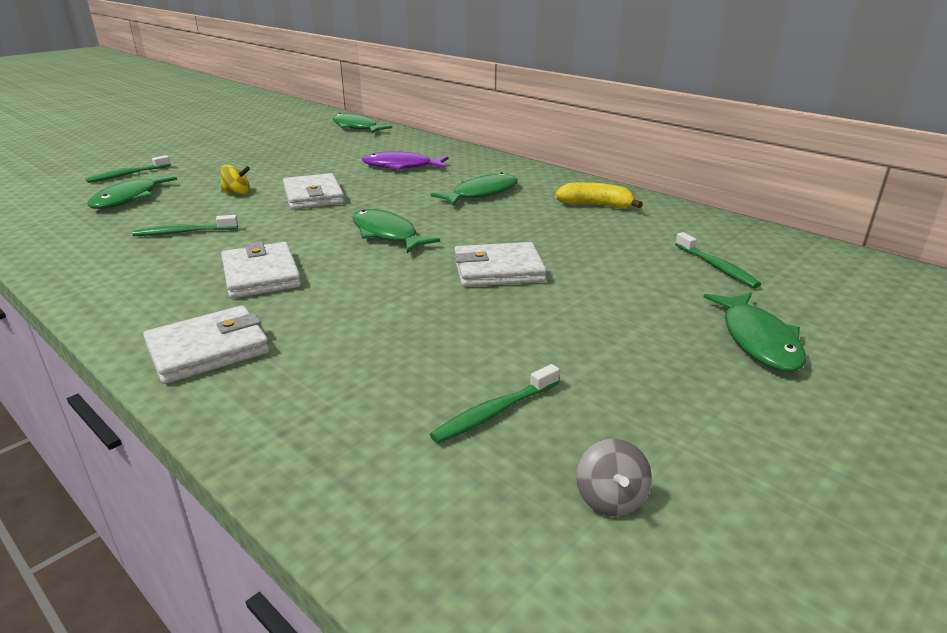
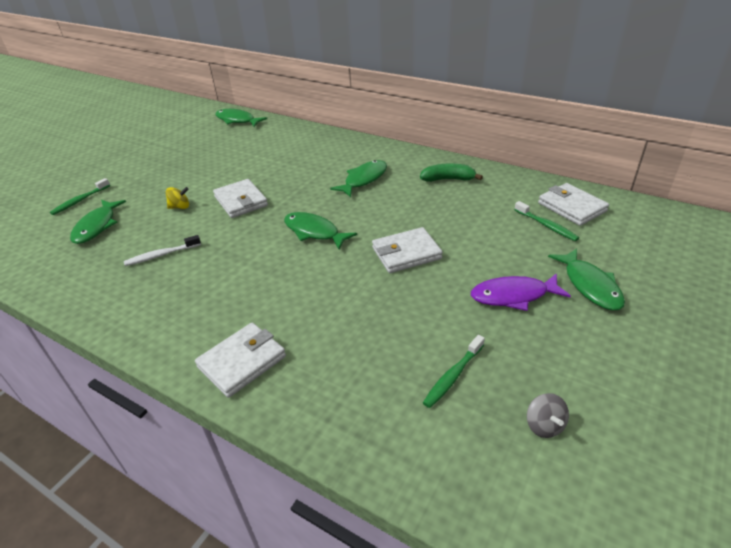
camera: 10 degrees left, 10 degrees up
green toothbrush [132,215,238,236] -> white toothbrush [124,235,201,266]
white wallet [221,241,301,298] -> white wallet moved to [538,183,609,226]
purple fish [362,151,449,170] -> purple fish moved to [471,273,571,311]
yellow banana [555,182,643,208] -> green banana [420,164,483,182]

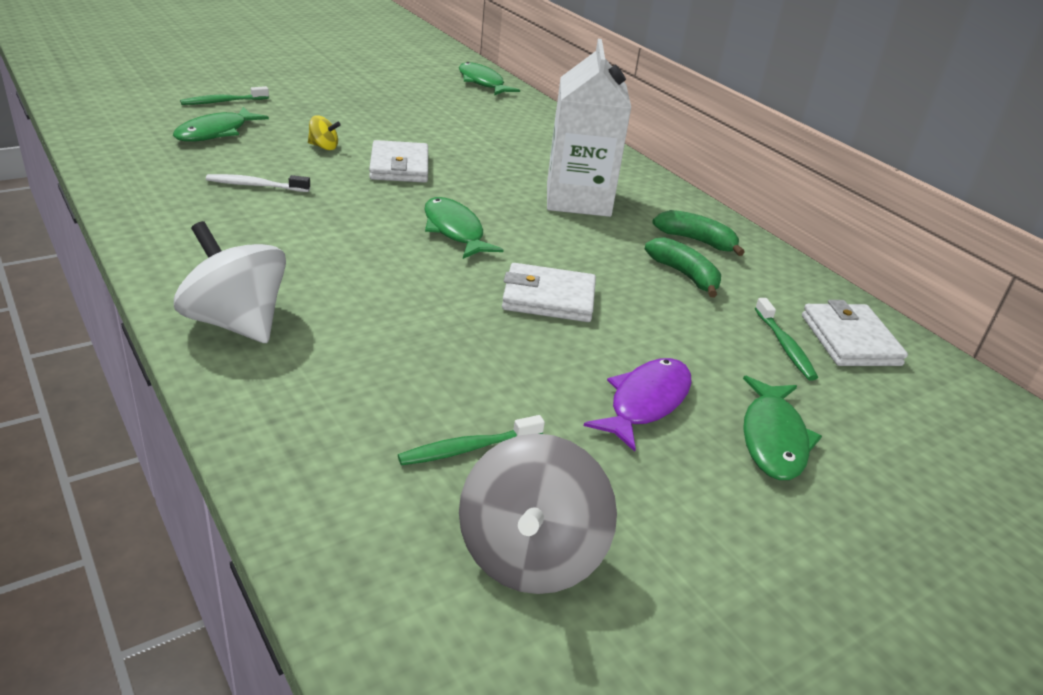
camera: 20 degrees right, 5 degrees down
white wallet [195,323,286,398] -> white spinning top [174,221,286,343]
green fish [330,160,387,197] -> white carton [547,39,631,217]
purple fish [471,273,571,311] -> purple fish turned 105 degrees clockwise [584,358,692,452]
grey spinning top [527,393,569,438] -> grey spinning top [459,433,617,594], size x2.20
none -> green banana [645,237,721,298]

